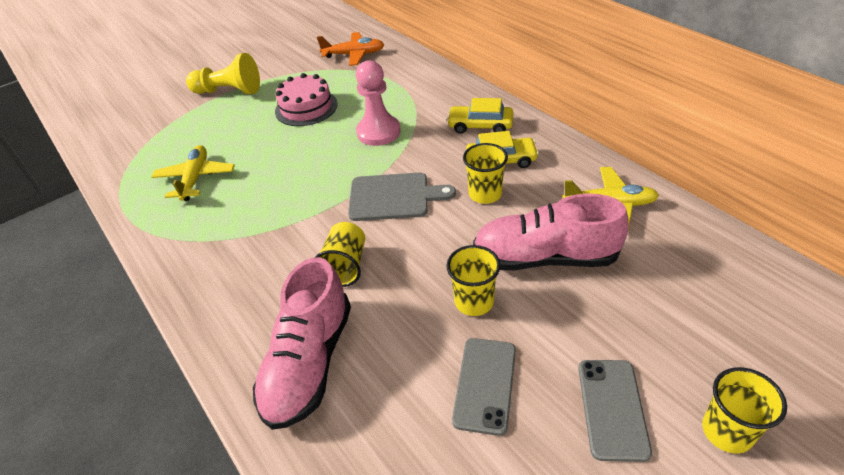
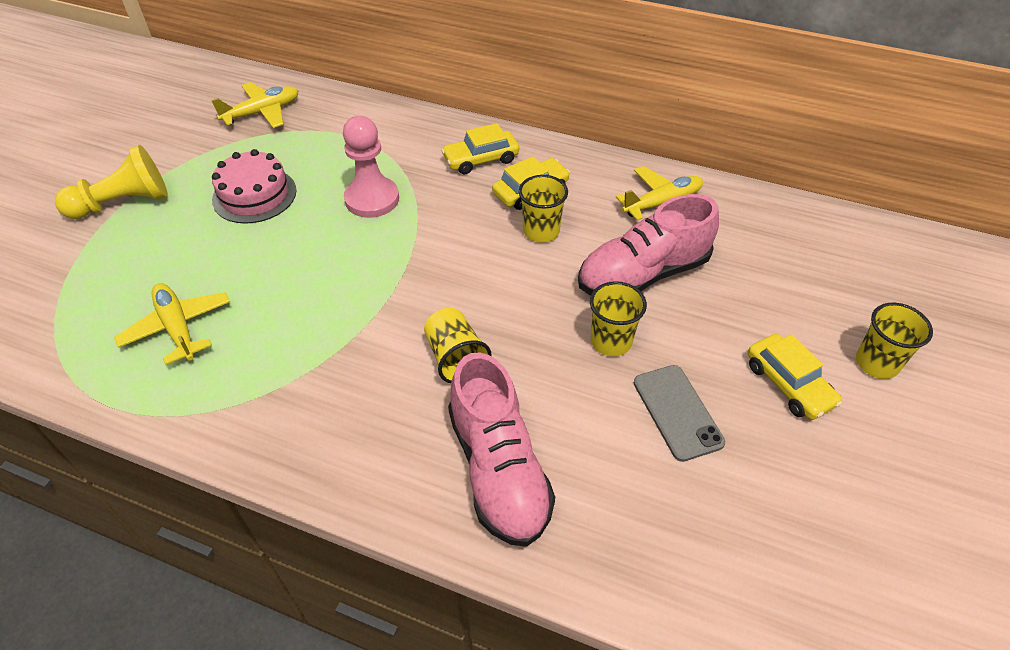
camera: 35 degrees left, 5 degrees up
orange plane [317,32,385,66] -> yellow plane [211,82,298,128]
grey cutting board [348,173,456,221] -> none
grey phone [578,360,652,462] -> yellow car [748,334,842,420]

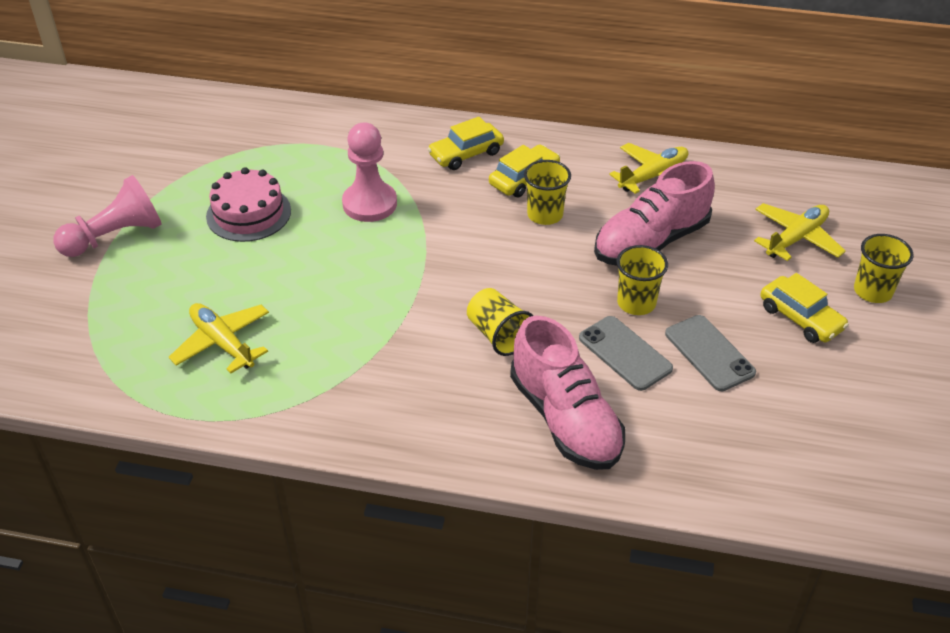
camera: 10 degrees left, 5 degrees down
yellow pawn [55,145,168,219] -> pink pawn [53,175,162,257]
yellow plane [211,82,298,128] -> yellow plane moved to [754,203,846,261]
none -> grey phone [579,316,673,391]

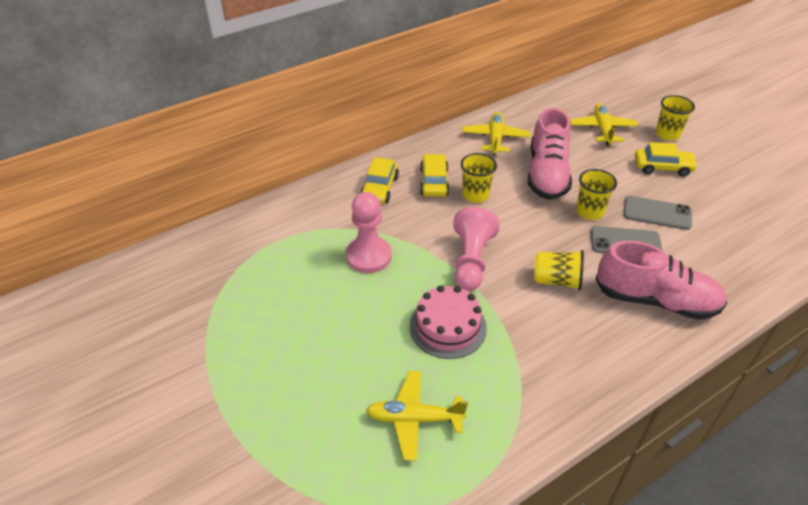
camera: 45 degrees left, 0 degrees up
pink pawn [53,175,162,257] -> pink pawn moved to [453,207,500,291]
pink cake [206,167,291,242] -> pink cake moved to [409,285,487,359]

